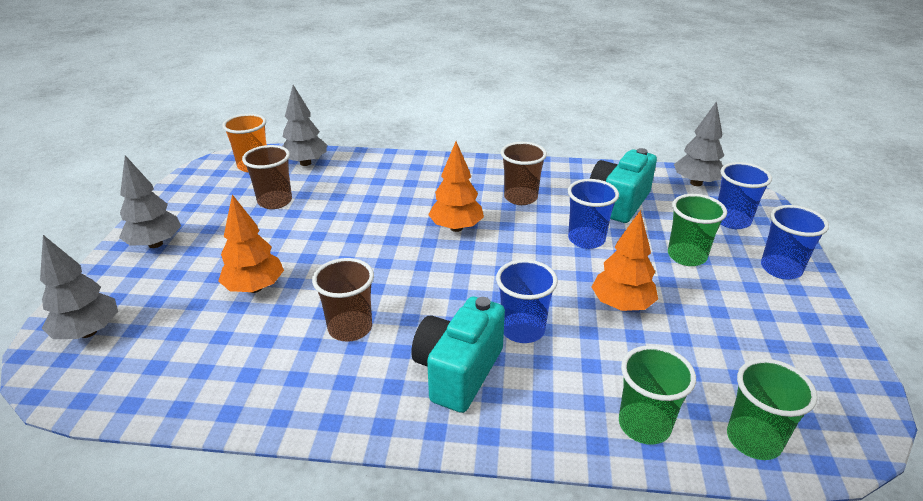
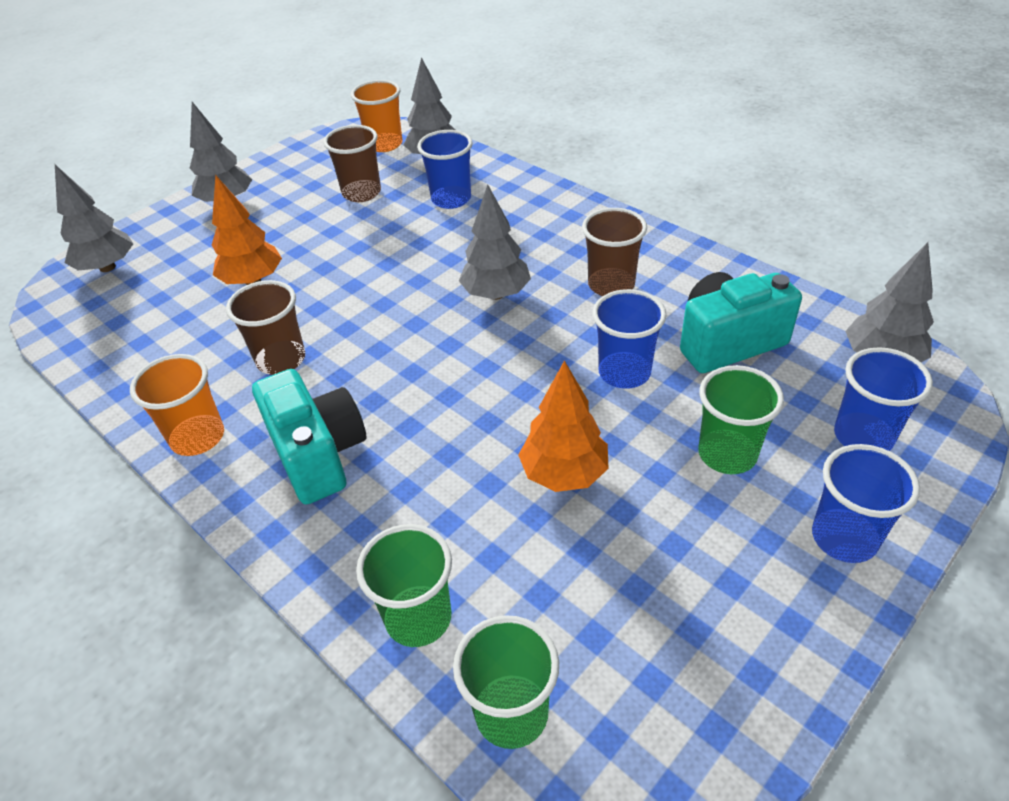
camera: 40 degrees right, 10 degrees up
turquoise camera [411,296,505,413] -> turquoise camera turned 90 degrees clockwise [252,369,366,505]
orange tree [428,141,484,232] -> grey tree [459,185,531,300]
blue cup [496,259,558,343] -> blue cup moved to [417,130,473,209]
none -> orange cup [130,354,224,456]

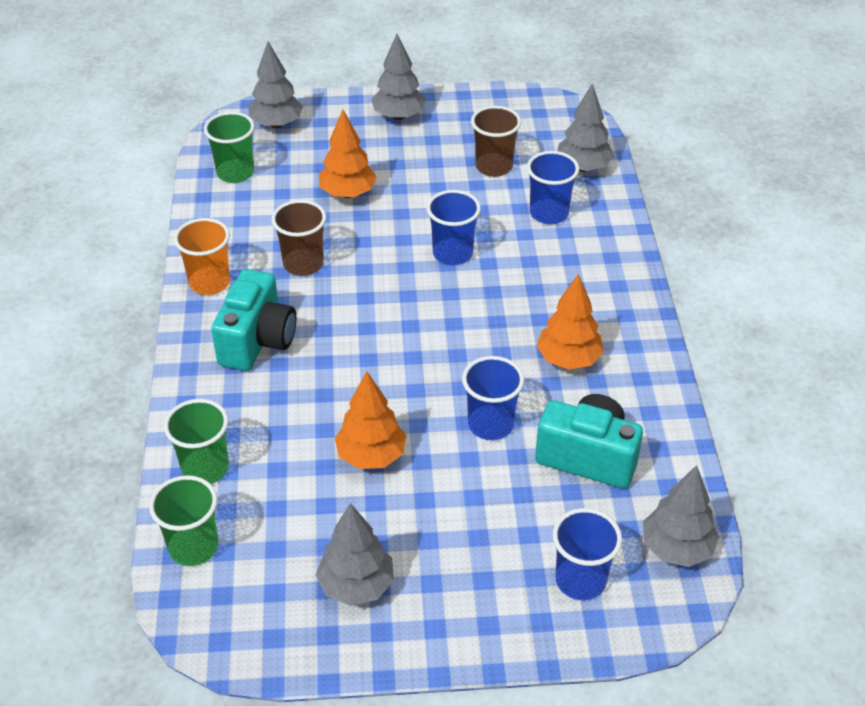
camera: 40 degrees right, 0 degrees up
orange cup [351,80,403,152] -> none
grey tree [459,185,531,300] -> grey tree moved to [316,503,394,606]
brown cup [582,208,647,296] -> orange tree [537,274,604,370]
green cup [698,365,784,474] -> green cup moved to [204,112,255,183]
blue cup [812,444,920,563] -> blue cup moved to [426,190,481,265]

